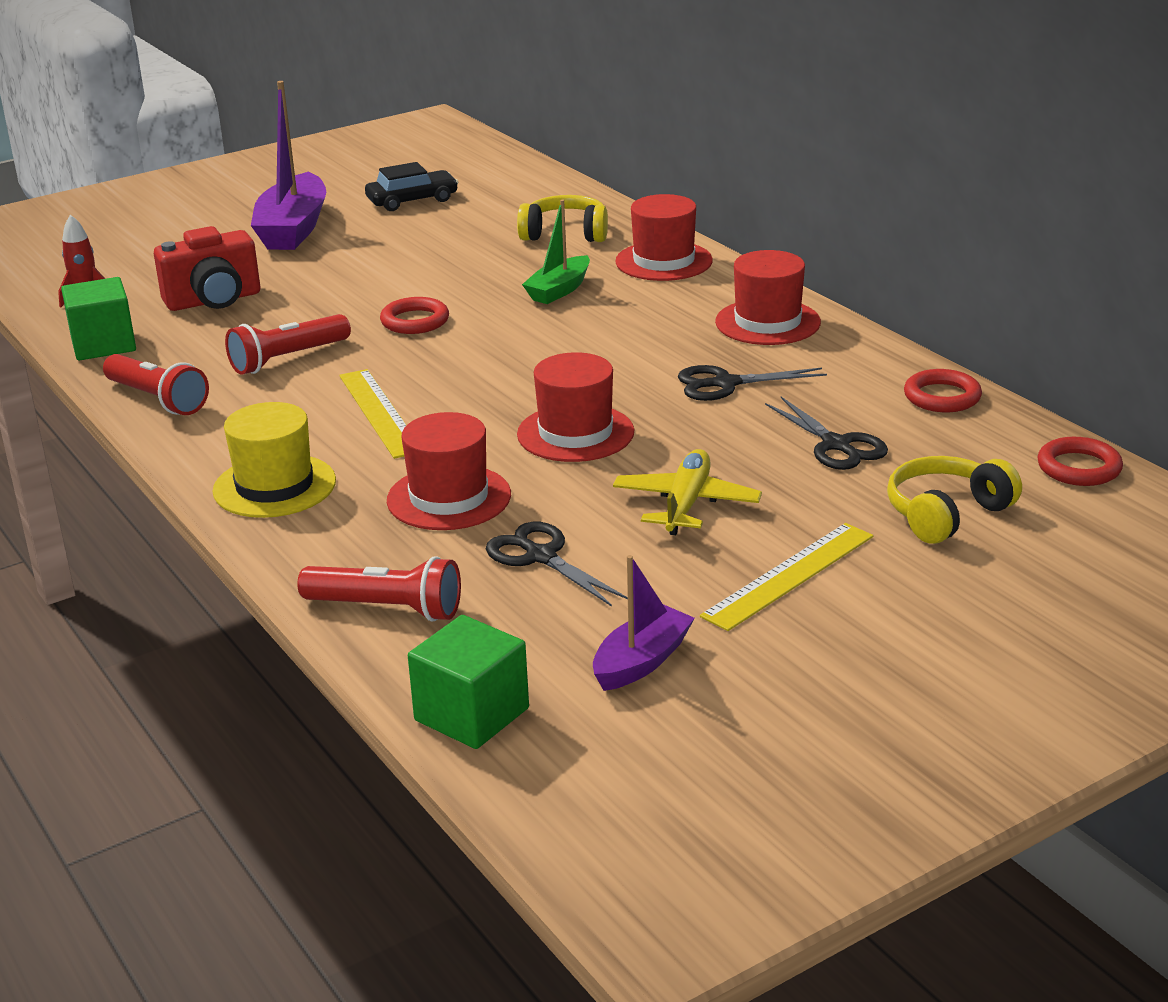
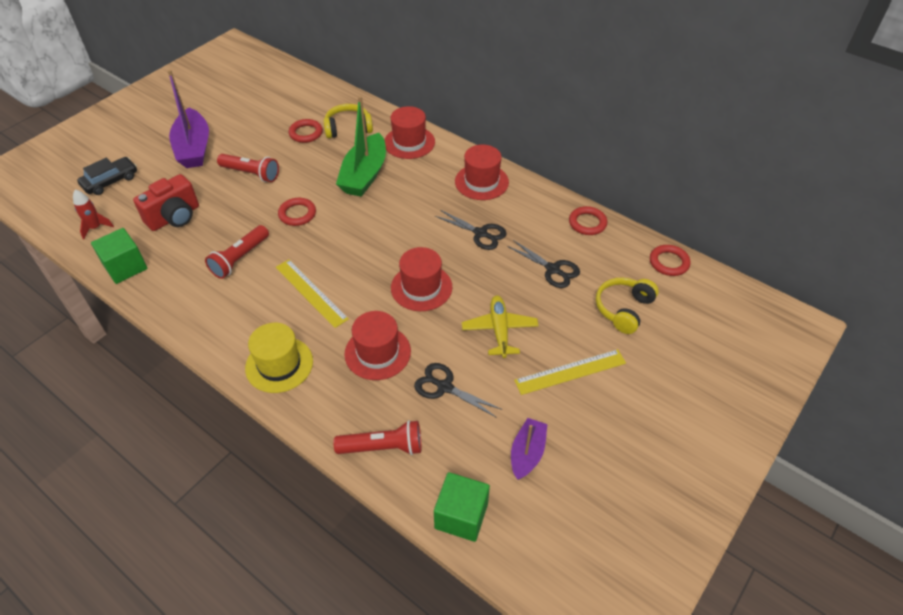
camera: 20 degrees left, 20 degrees up
red flashlight [103,354,209,415] -> red flashlight moved to [217,154,279,182]
black car [365,162,458,211] -> black car moved to [77,157,137,195]
green boat [522,200,590,304] -> green boat [336,96,386,197], size x1.73
black scissors [678,365,827,401] -> black scissors turned 120 degrees counterclockwise [435,210,507,250]
yellow ruler [700,523,873,631] -> yellow ruler turned 45 degrees clockwise [514,349,626,395]
none -> red ring [289,119,323,143]

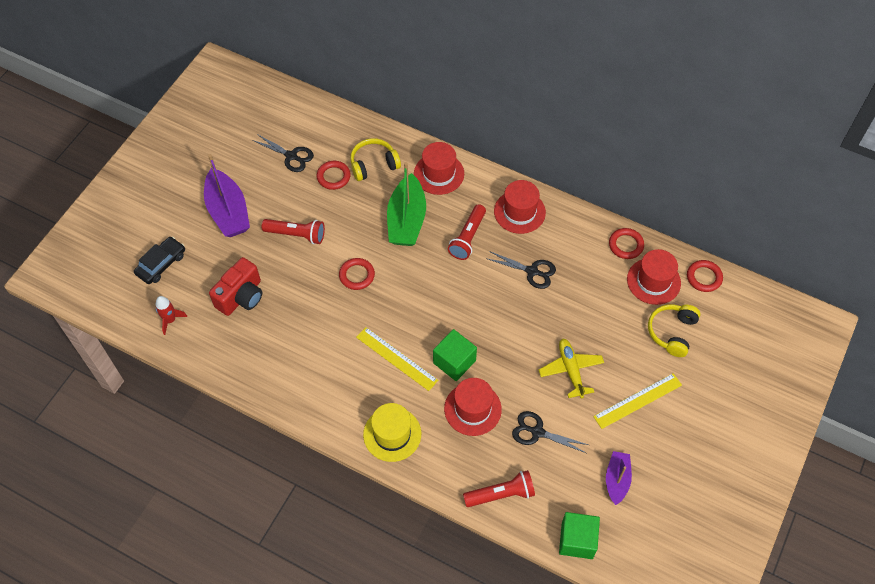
camera: 10 degrees left, 10 degrees up
green cube [91,228,147,284] -> green cube moved to [433,329,477,381]
red flashlight [205,225,269,279] -> red flashlight moved to [448,204,486,260]
red hat [391,247,452,311] -> red hat moved to [627,249,681,305]
black scissors [507,240,580,288] -> black scissors moved to [252,134,314,172]

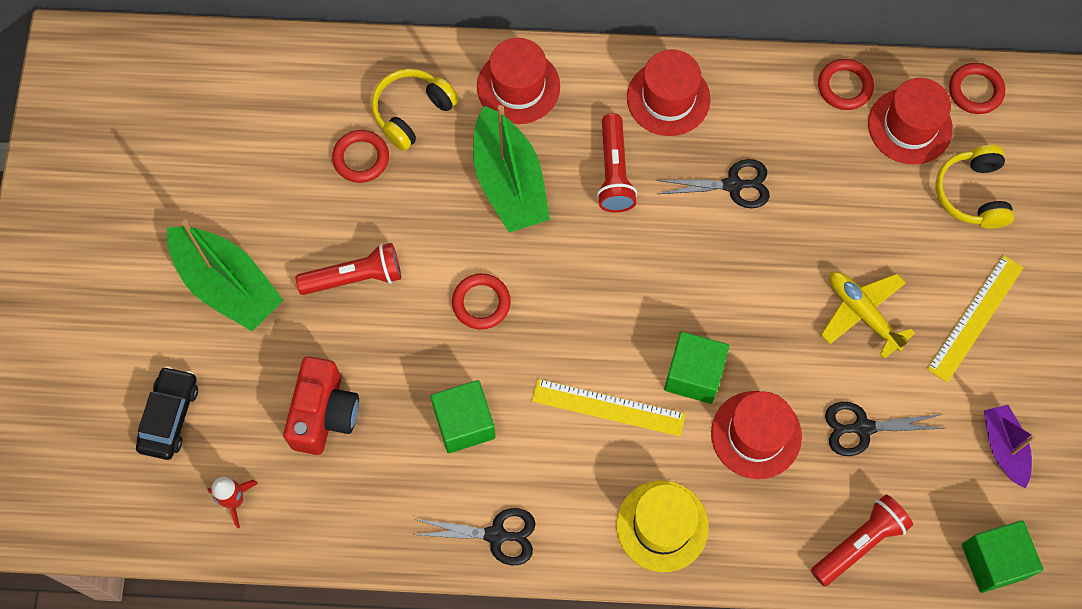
camera: 25 degrees left, 10 degrees up
purple boat [204,154,250,237] -> green boat [167,220,283,332]
black scissors [252,134,314,172] -> black scissors moved to [413,508,536,565]
none -> green cube [431,380,495,453]

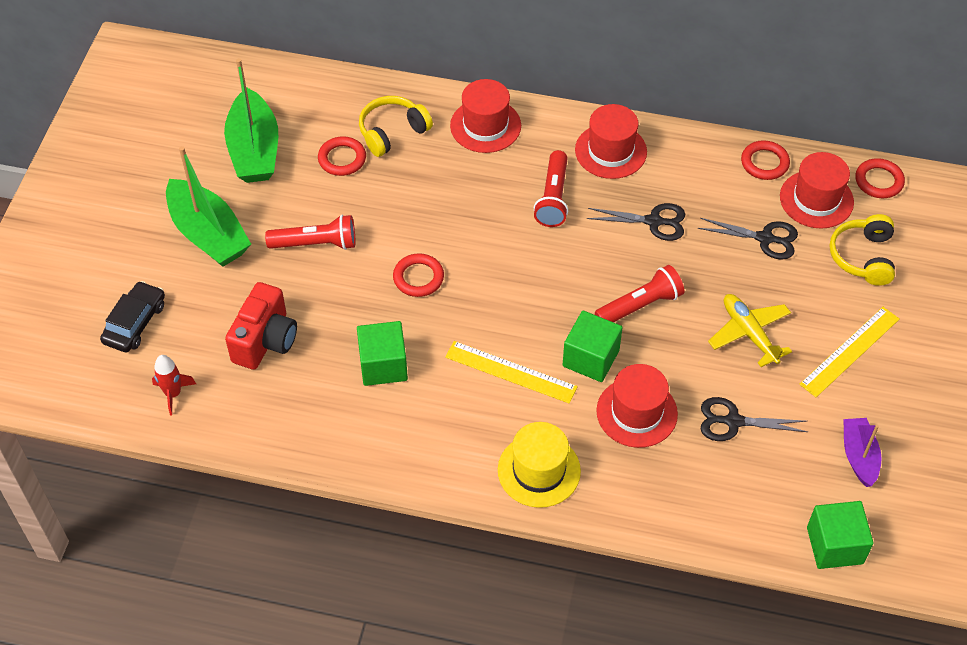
camera: 10 degrees right, 15 degrees down
black scissors [413,508,536,565] -> black scissors moved to [698,218,798,260]
green boat [473,105,550,233] -> green boat moved to [224,58,278,183]
red flashlight [811,494,913,586] -> red flashlight moved to [595,265,684,322]

